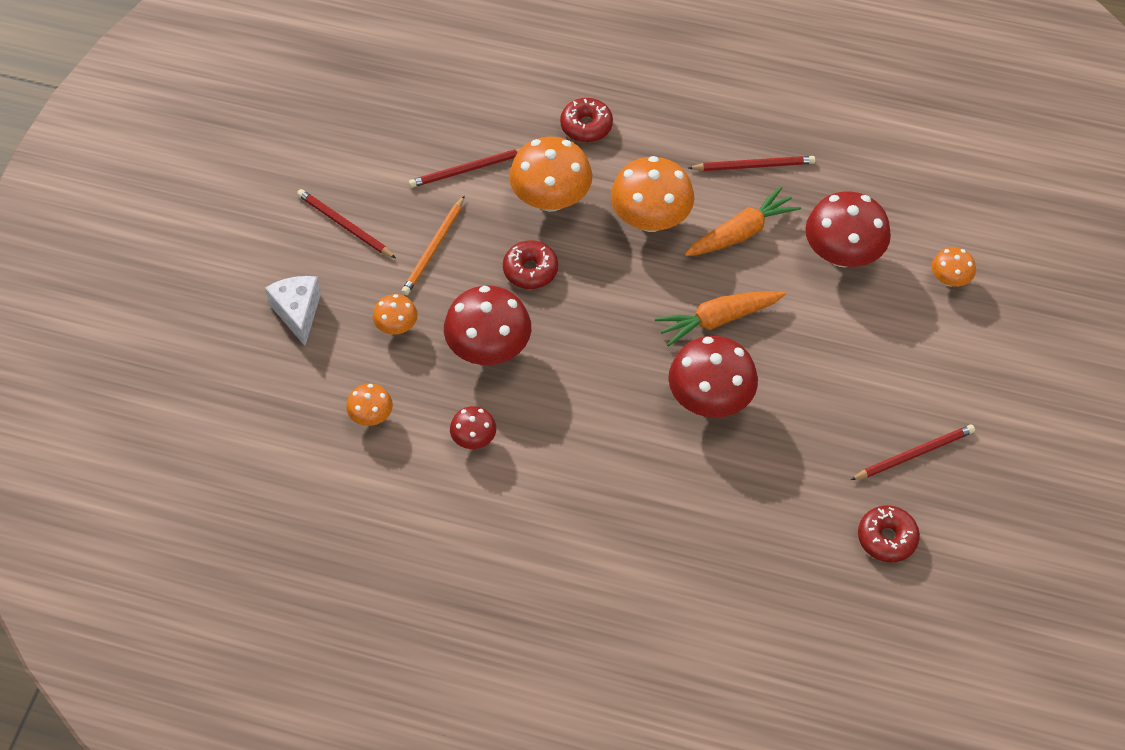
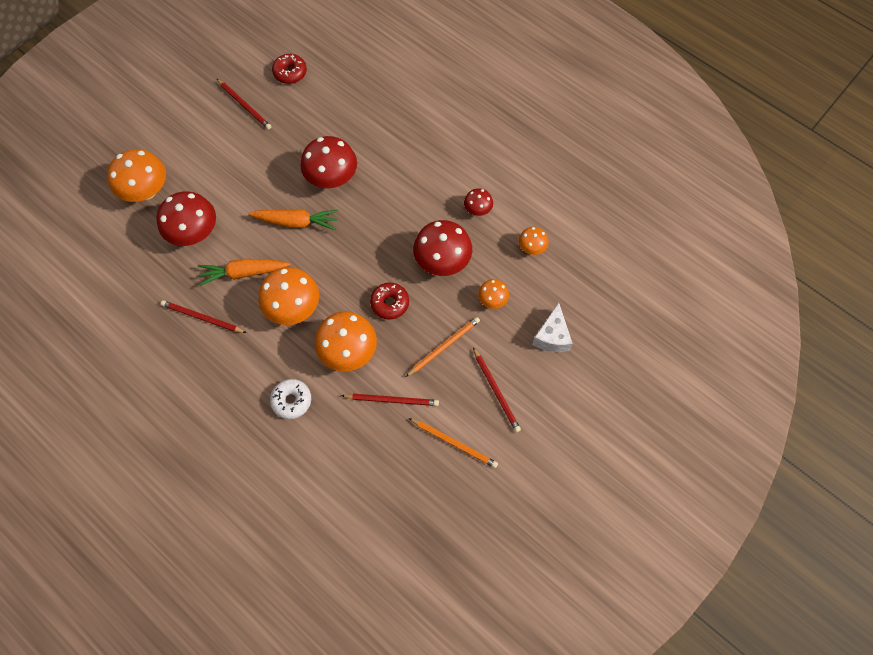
camera: 155 degrees left, 10 degrees up
red donut [560,98,613,142] -> white donut [270,379,311,419]
red pencil [850,424,975,480] -> red pencil turned 135 degrees counterclockwise [217,79,271,129]
orange mushroom [931,247,976,287] -> orange mushroom [107,149,166,202], size x1.93
none -> orange pencil [409,418,498,468]

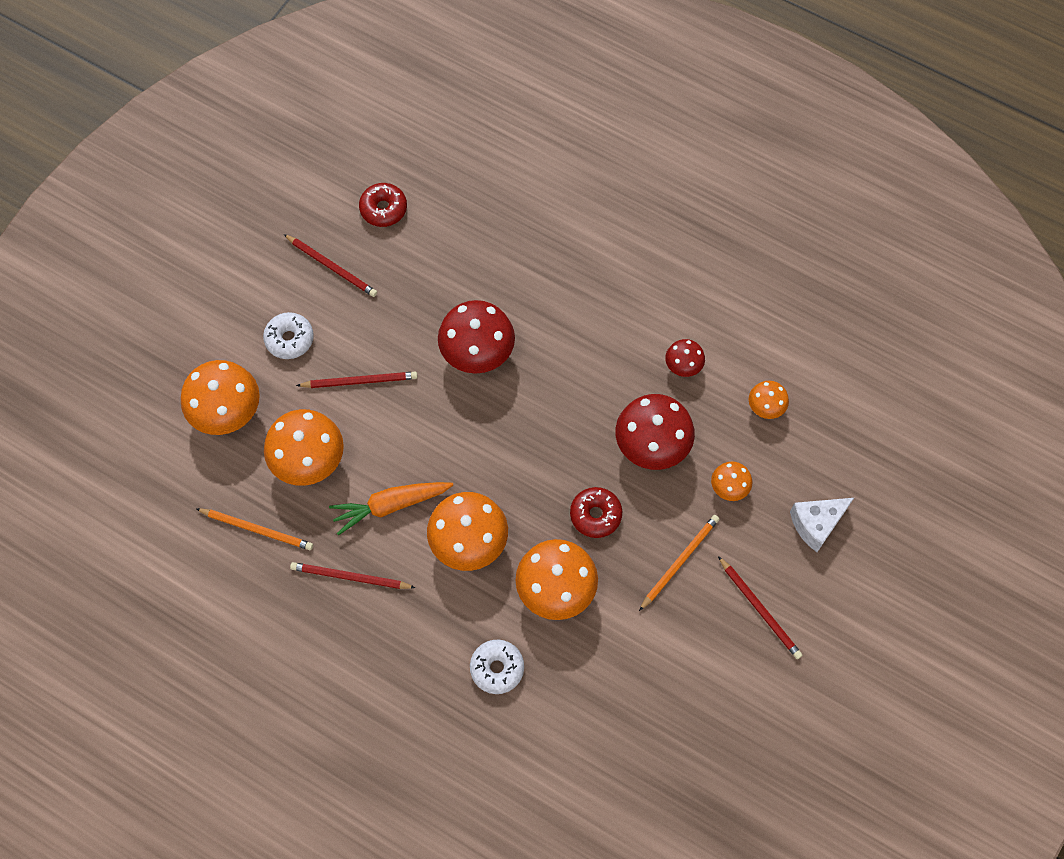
camera: 10 degrees left, 0 degrees up
red mushroom [156,191,216,246] -> orange mushroom [264,409,344,486]
orange carrot [248,209,338,230] -> none
red pencil [341,394,439,406] -> red pencil moved to [296,371,418,388]
orange pencil [409,418,498,468] -> orange pencil moved to [196,508,313,550]
white cheese [532,303,573,352] -> white cheese turned 60 degrees clockwise [790,498,854,552]
none -> white donut [263,312,314,359]

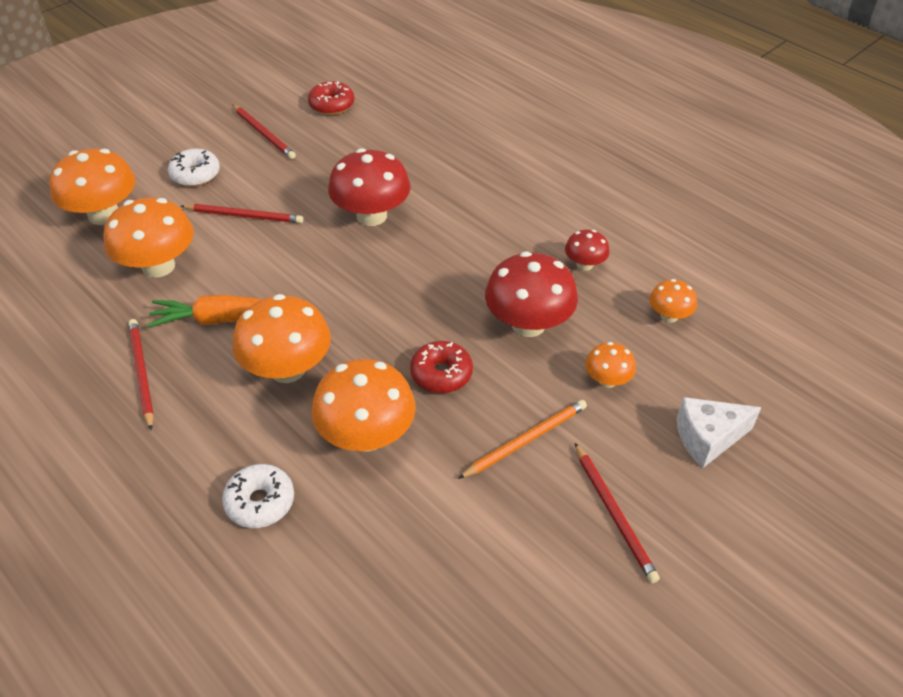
camera: 15 degrees right, 20 degrees down
orange pencil [196,508,313,550] -> none
red pencil [290,562,416,589] -> red pencil turned 45 degrees clockwise [129,319,154,430]

